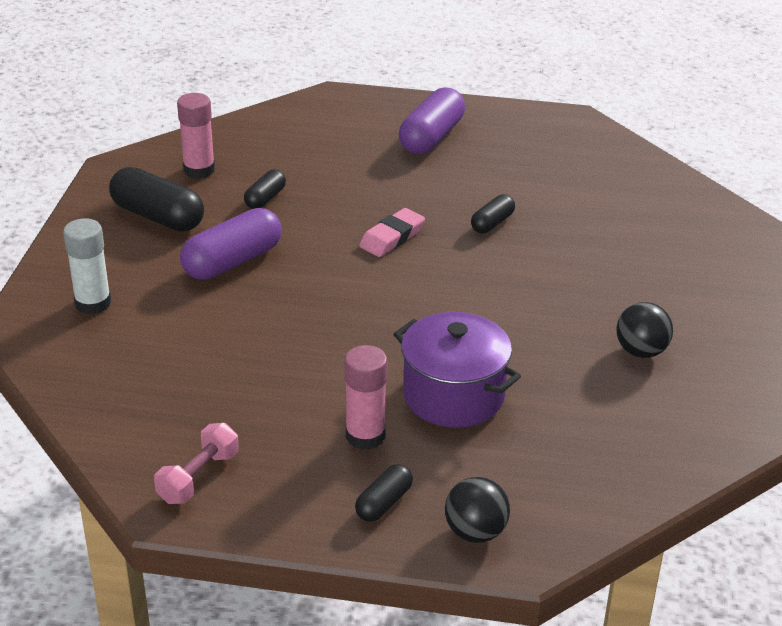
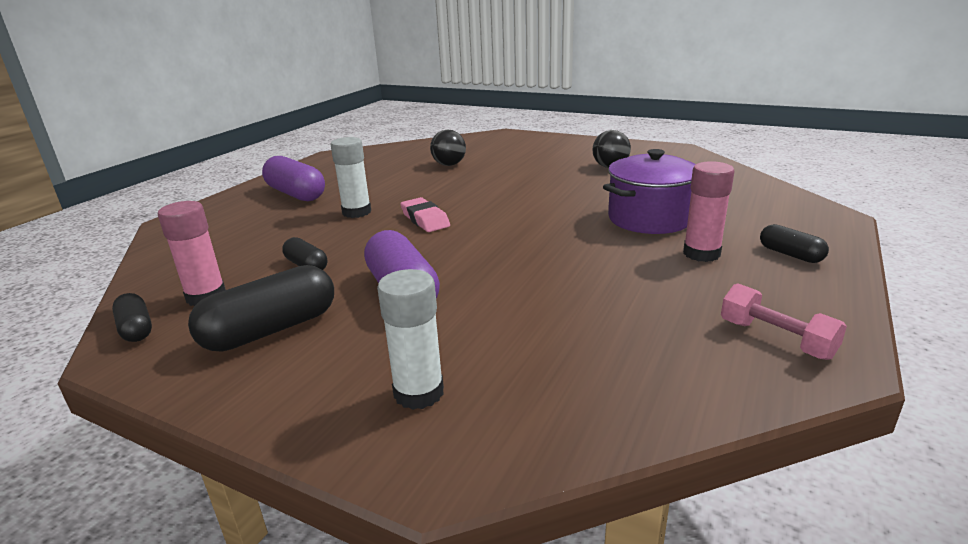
camera: 70 degrees left, 10 degrees down
black ball [445,477,510,543] -> black ball moved to [430,130,466,166]
black capsule [471,194,515,233] -> black capsule moved to [112,293,152,342]
none -> white glue stick [330,137,371,218]

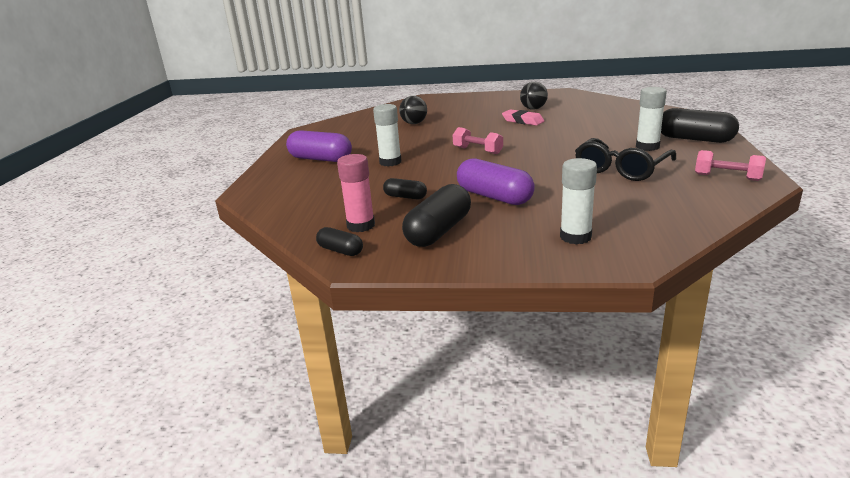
camera: 20 degrees left, 0 degrees up
pink eraser [400,197,450,232] -> pink eraser moved to [502,109,544,126]
purple pot [603,149,696,234] -> none
pink glue stick [683,161,735,262] -> white glue stick [636,87,667,151]
black capsule [760,224,829,263] -> black capsule [661,108,739,143], size x1.84
none -> pink dumbbell [453,127,503,154]
none -> black glasses [575,138,676,181]

